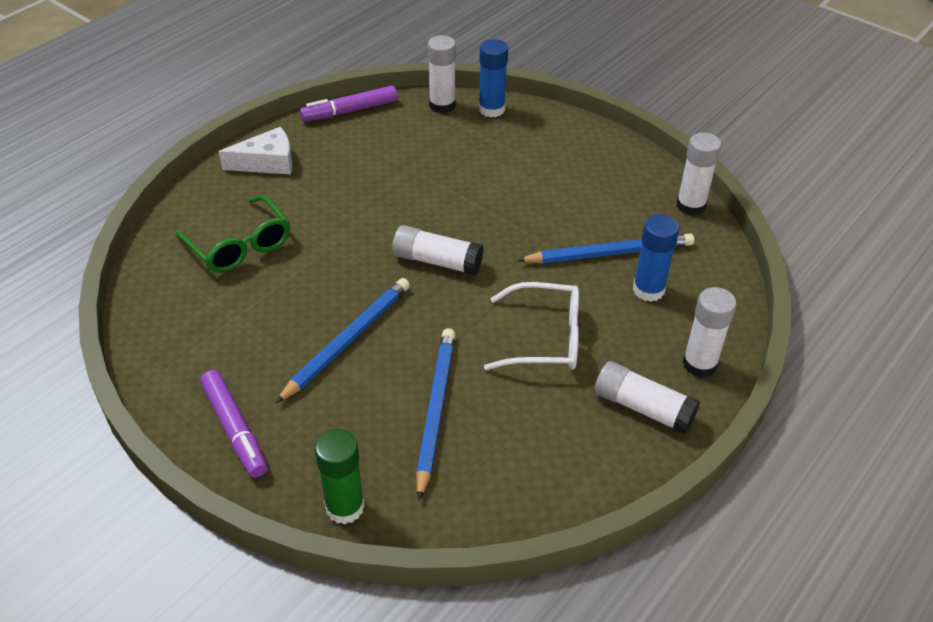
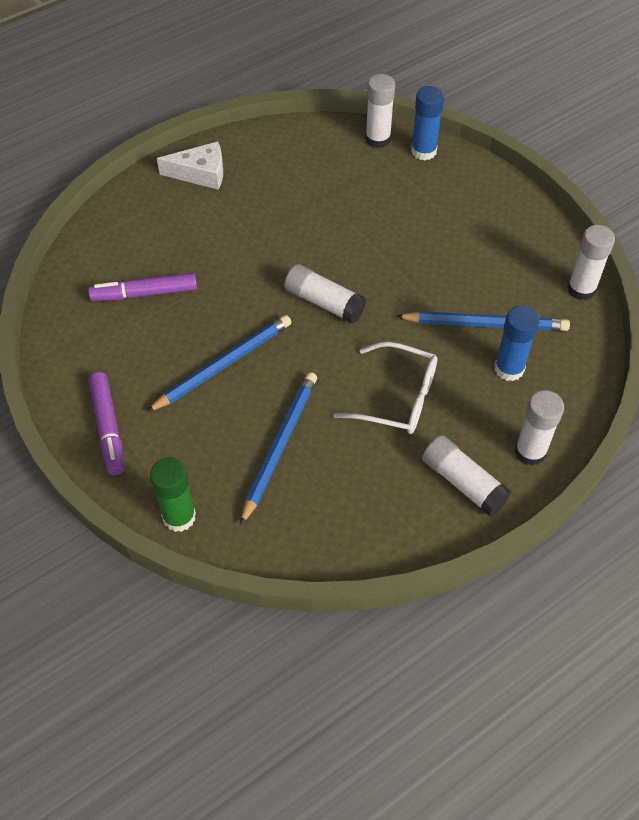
camera: 15 degrees right, 10 degrees up
green glasses [175,195,290,273] -> none
purple marker [300,86,397,122] -> purple marker moved to [88,273,197,301]

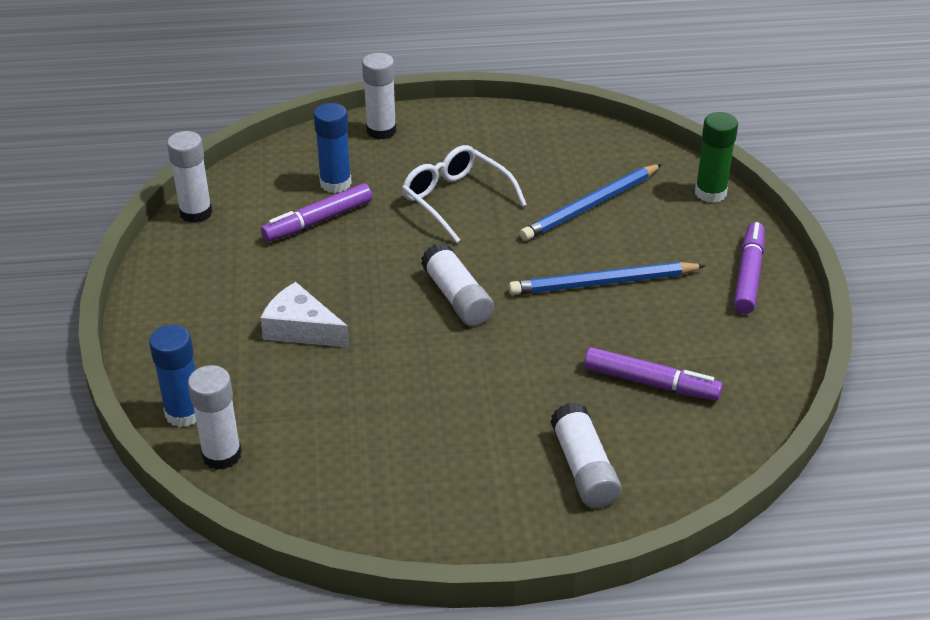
camera: 150 degrees left, 15 degrees down
white cheese [157,142,223,190] -> white cheese moved to [260,282,349,348]
blue pencil [396,311,570,331] -> purple marker [261,183,372,242]
white glue stick [422,435,511,516] -> white glue stick moved to [550,402,621,508]

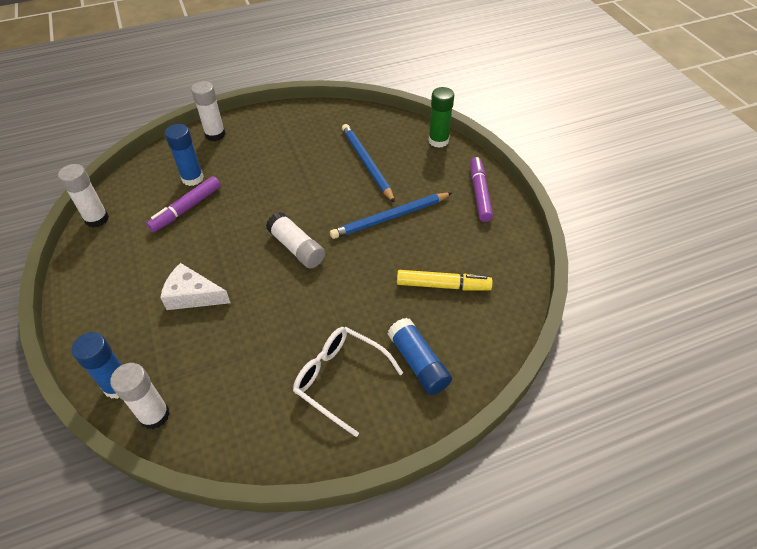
camera: 15 degrees left, 10 degrees up
white glasses [402,145,527,243] -> white glasses moved to [293,327,403,437]
blue pencil [520,164,662,241] -> blue pencil turned 120 degrees clockwise [342,124,395,203]
white glue stick [550,402,621,508] -> blue glue stick [388,318,452,395]
purple marker [584,347,723,400] -> yellow marker [397,270,493,291]

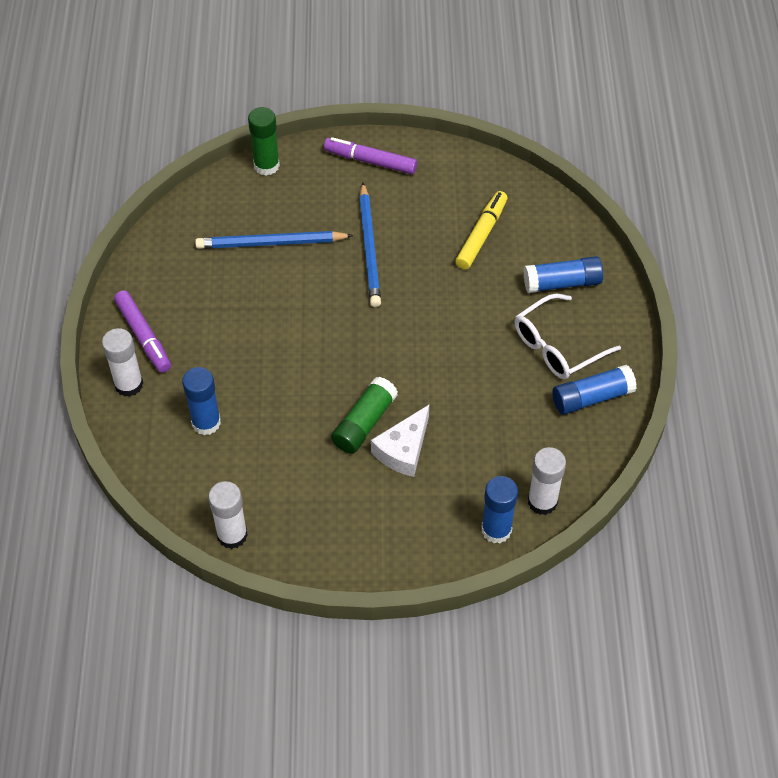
camera: 70 degrees left, 5 degrees up
purple marker [146,176,221,232] -> purple marker moved to [114,290,171,373]
white glue stick [266,212,325,269] -> none
none -> green glue stick [331,377,398,454]
none -> blue glue stick [553,364,637,415]

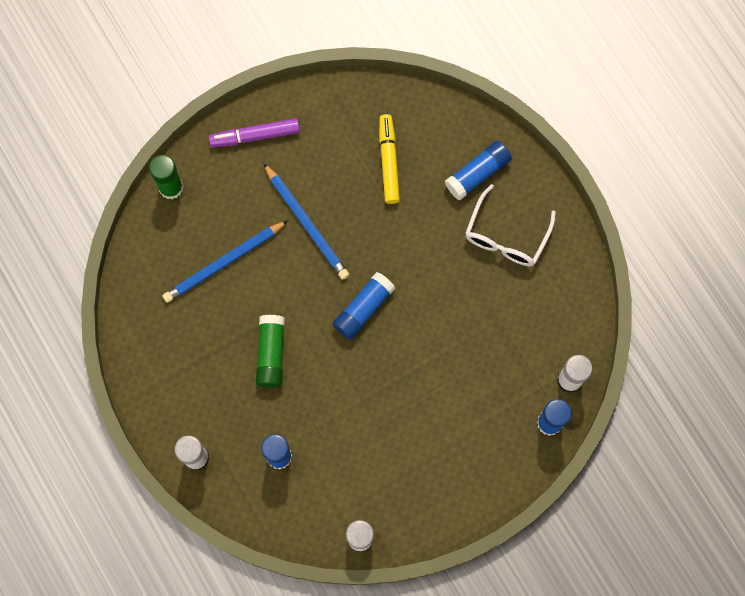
camera: 30 degrees left, 20 degrees up
purple marker [114,290,171,373] -> none
green glue stick [331,377,398,454] -> green glue stick moved to [256,315,285,388]
white cheese [371,405,429,477] -> none
blue glue stick [553,364,637,415] -> blue glue stick moved to [332,272,395,340]

